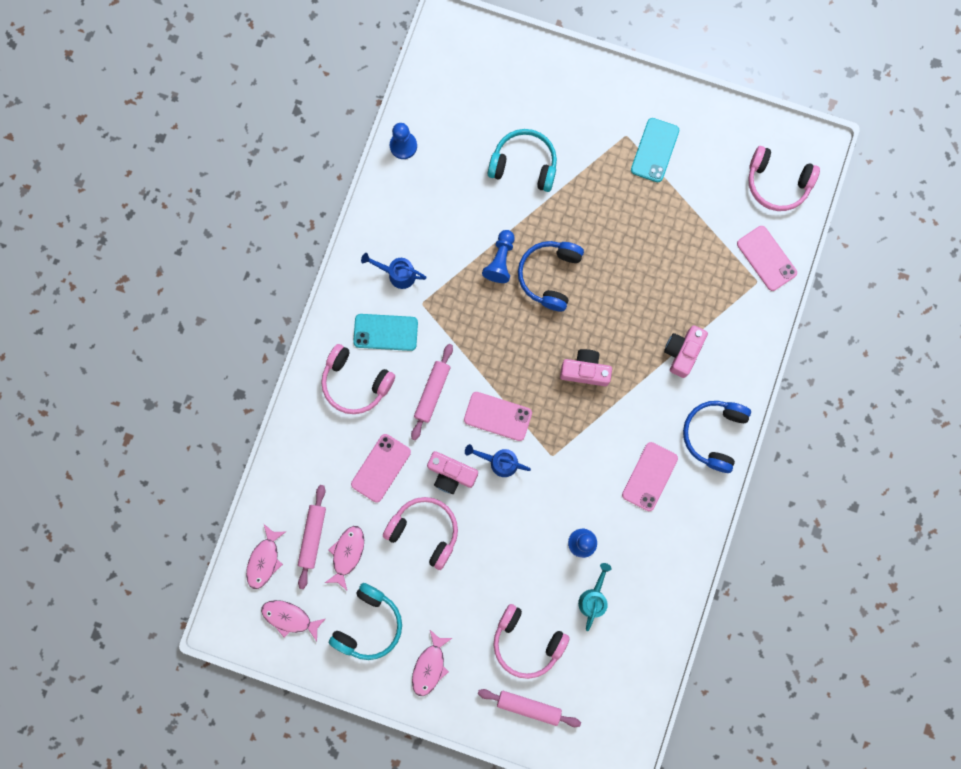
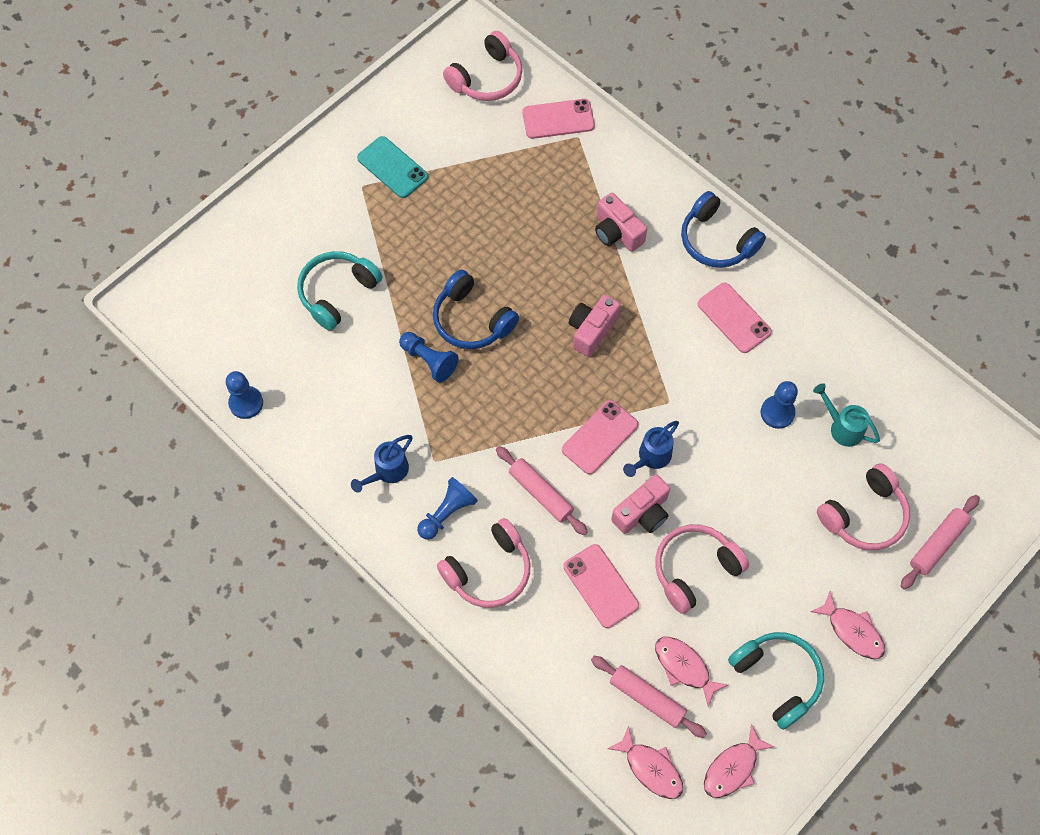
camera: 65 degrees left, 15 degrees down
turquoise phone [353,314,418,351] -> blue pawn [417,477,478,540]

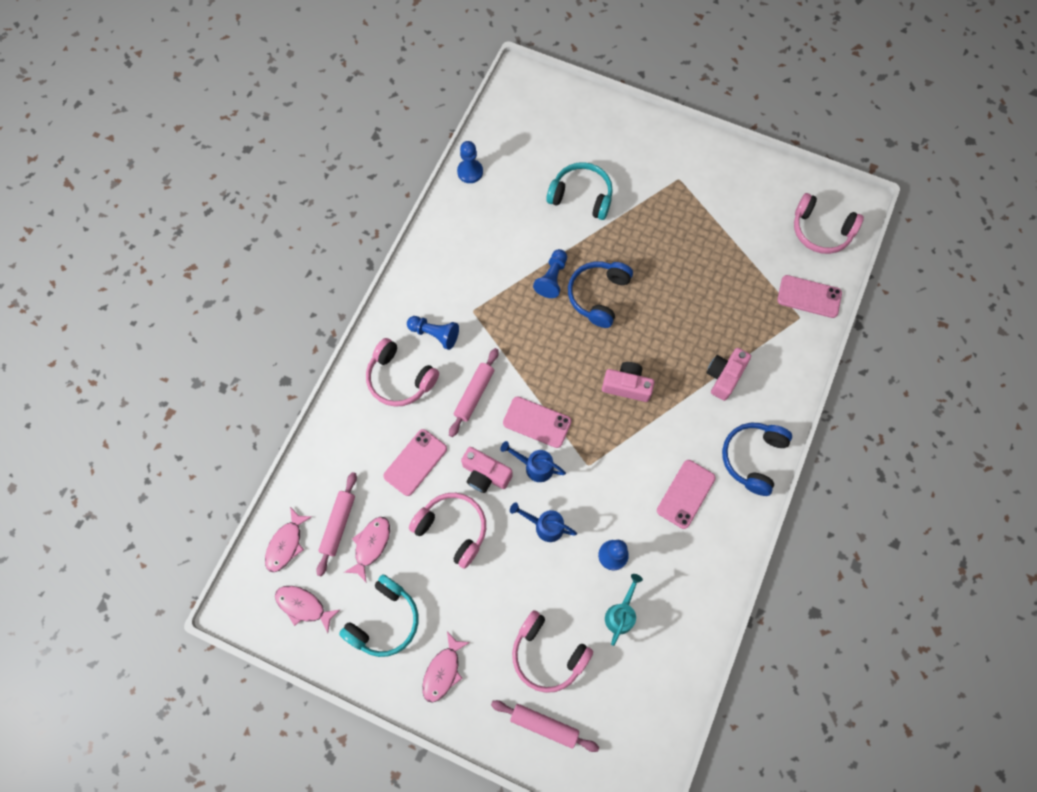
camera: 70 degrees right, 5 degrees up
blue watering can [351,435,413,493] -> blue watering can moved to [510,502,577,542]
turquoise phone [357,136,428,198] -> none
pink phone [523,99,595,139] -> pink phone turned 45 degrees counterclockwise [777,275,842,318]

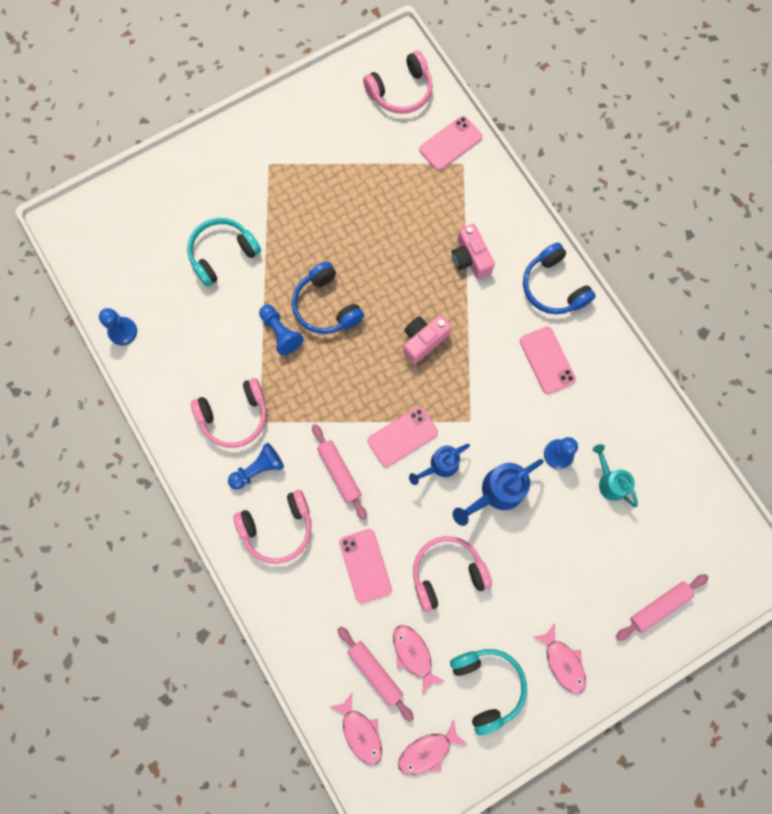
camera: 55 degrees left, 5 degrees up
pink camera [461,447,513,493] -> none
blue watering can [510,502,577,542] -> blue watering can [453,459,544,526], size x1.51
pink headphones [512,610,593,693] -> pink headphones moved to [191,378,267,448]

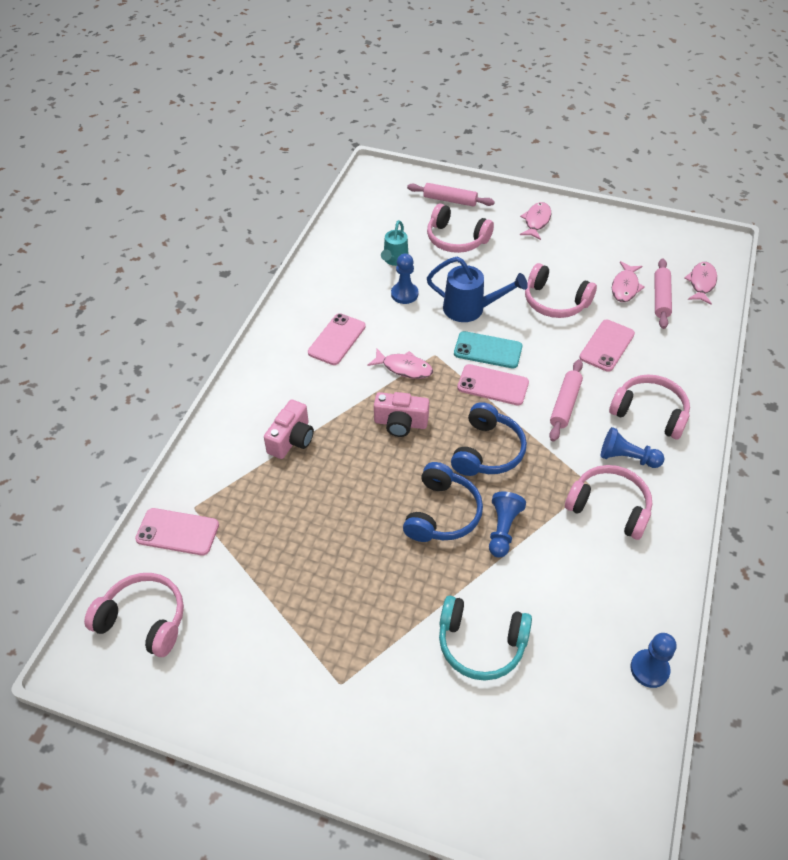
camera: 130 degrees left, 25 degrees down
pink fish [398,720,467,775] -> pink fish moved to [367,348,433,379]
blue watering can [409,444,470,485] -> turquoise phone [454,331,522,368]
turquoise headphones [450,649,527,735] -> none
blue headphones [523,243,596,314] -> blue headphones moved to [451,402,527,476]
none -> pink headphones [427,203,494,253]

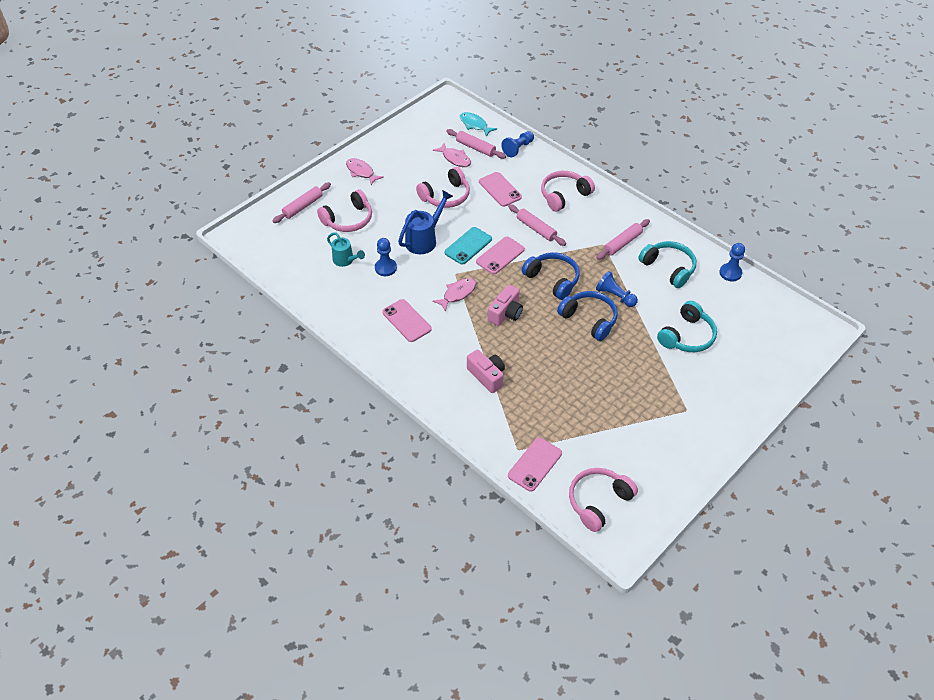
camera: 65 degrees left, 0 degrees up
pink headphones [565,465,652,540] -> pink rolling pin [596,219,650,260]
blue pawn [601,427,664,468] -> blue pawn moved to [501,131,534,157]
pink fish [684,262,717,305] -> turquoise fish [460,112,497,137]
none -> turquoise headphones [638,241,697,288]

